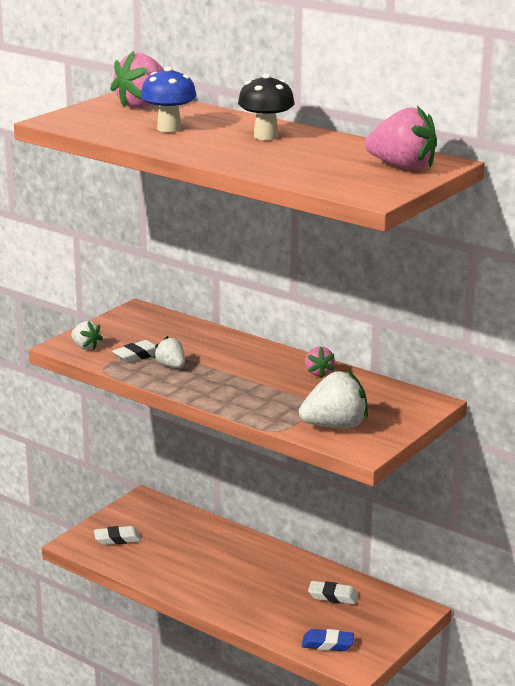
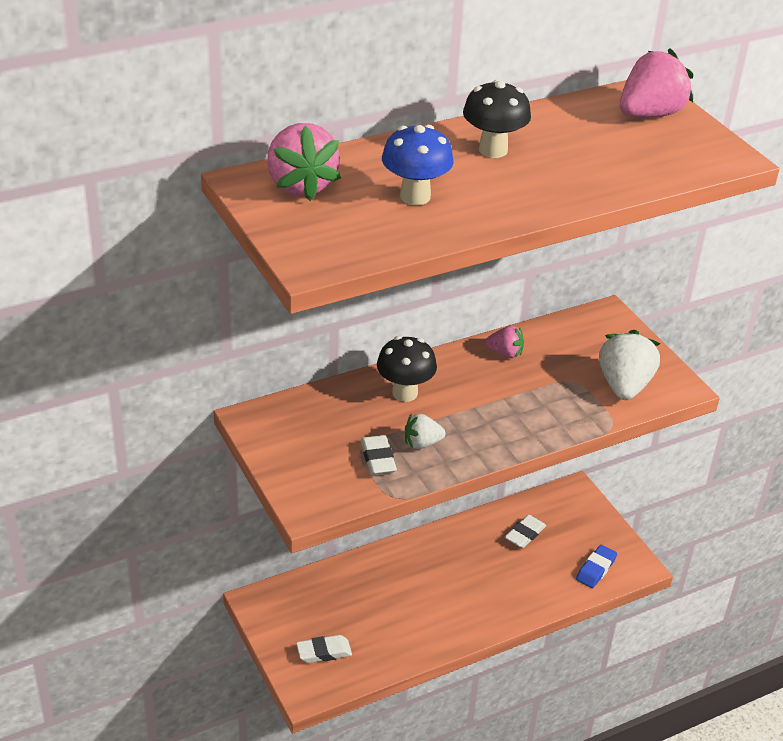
camera: 65 degrees left, 15 degrees up
white strawberry [71,321,103,350] -> none
white eraser [94,526,141,545] -> white eraser turned 60 degrees clockwise [296,635,352,663]
none -> black mushroom [377,336,437,402]

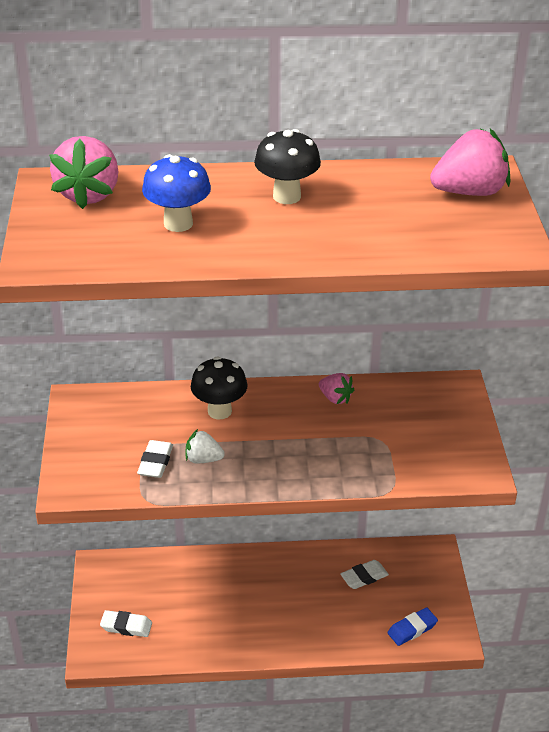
camera: 25 degrees right, 0 degrees up
white strawberry [599,330,661,400] -> none

